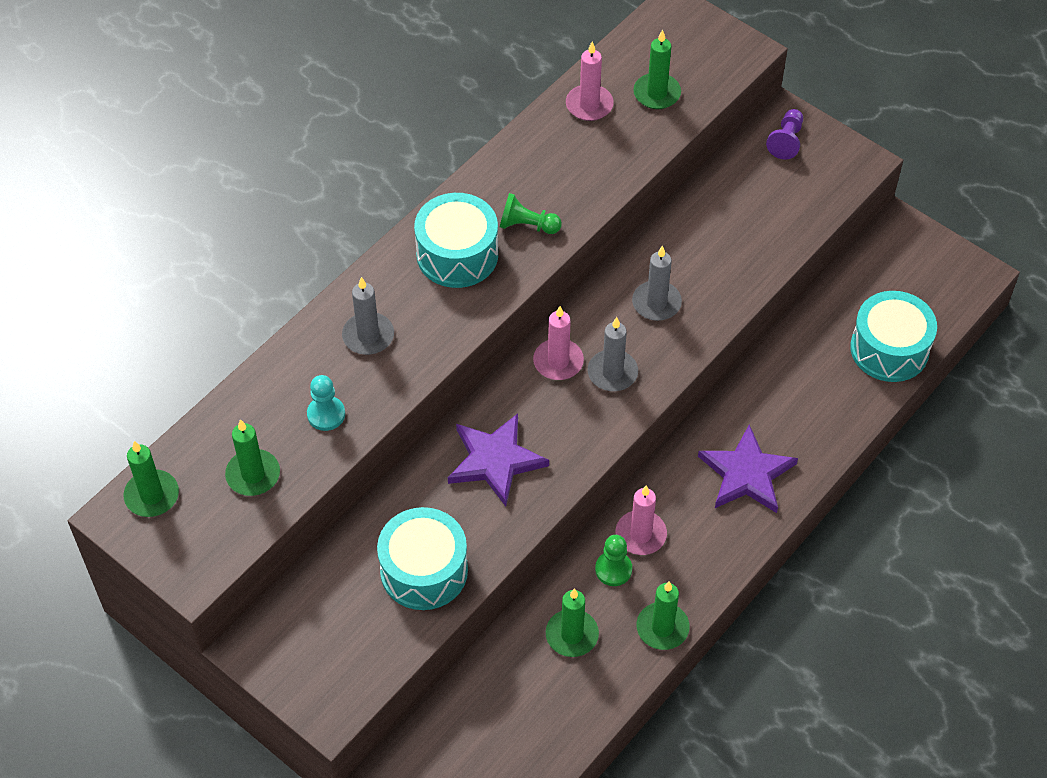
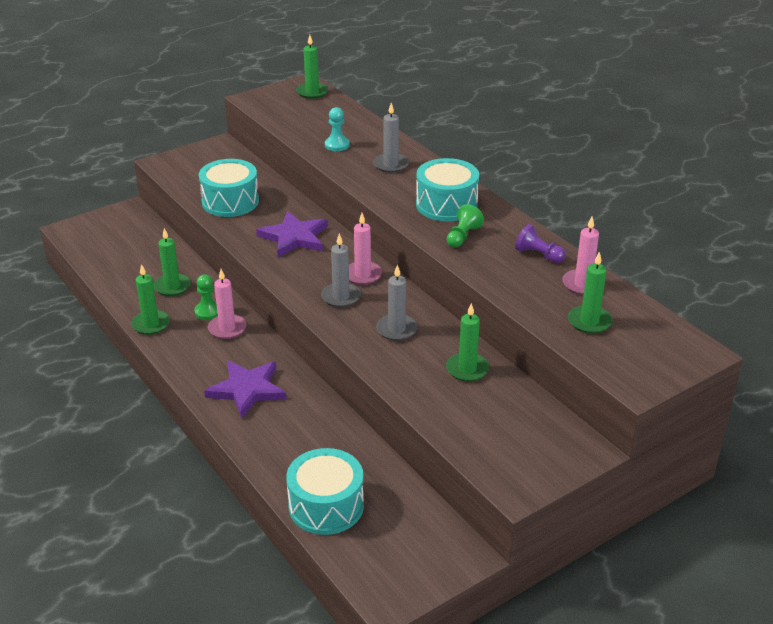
camera: 105 degrees right, 20 degrees down
green candle [225,419,280,496] -> green candle moved to [446,303,489,382]
purple pawn [766,109,803,160] -> purple pawn moved to [515,224,566,263]

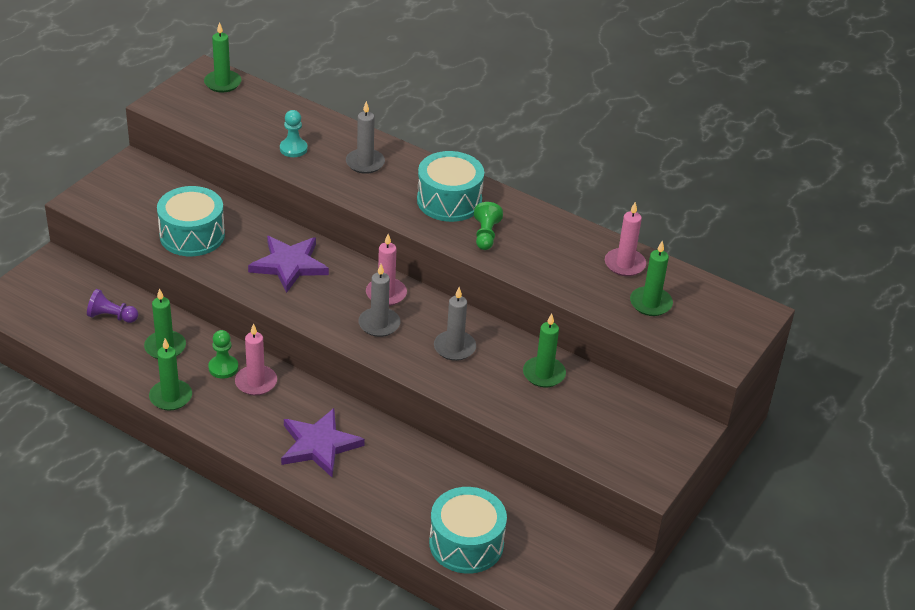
camera: 25 degrees left, 5 degrees up
purple pawn [515,224,566,263] -> purple pawn moved to [87,289,138,323]

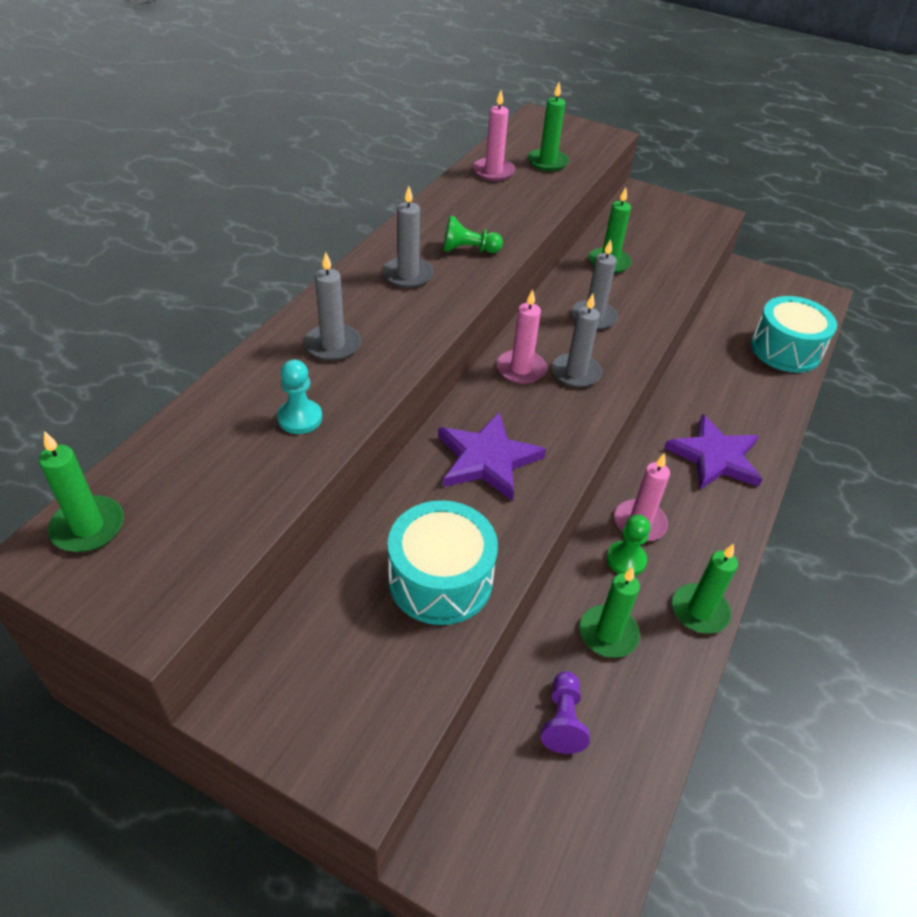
camera: 95 degrees left, 5 degrees up
turquoise drum [417,151,484,222] -> grey candle [383,186,434,288]

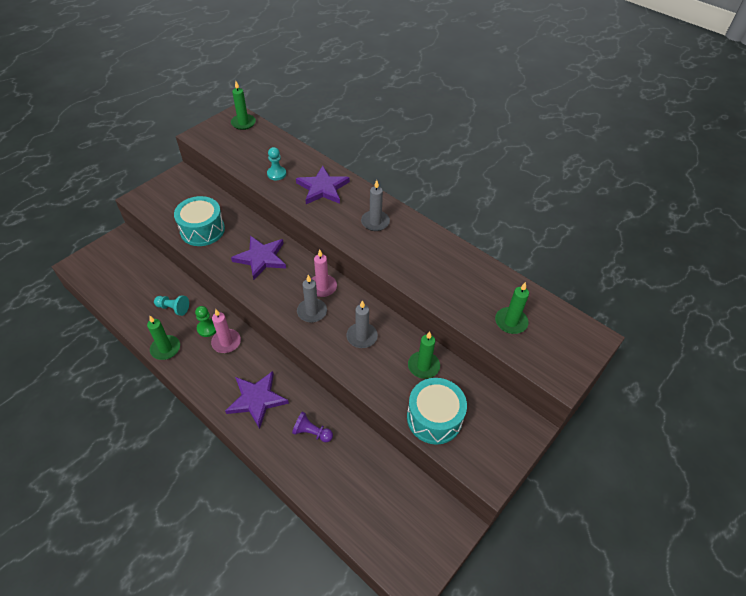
camera: 105 degrees right, 5 degrees up
grey candle [304,252,361,361] -> purple star [296,166,350,204]
green pawn [443,215,503,253] -> none
pink candle [473,90,515,181] -> none
purple pawn [541,671,590,754] -> purple pawn moved to [292,412,333,442]
green candle [579,567,640,658] -> turquoise pawn [154,295,189,316]
turquoise drum [751,296,837,373] -> turquoise drum moved to [407,378,467,445]

